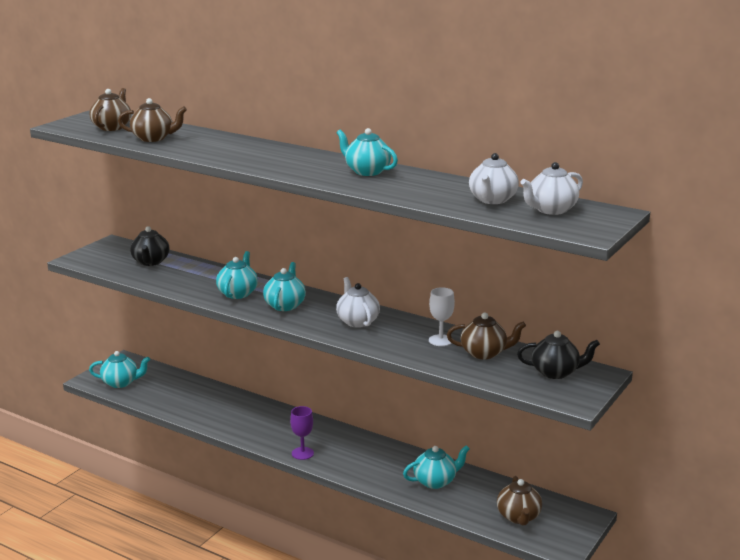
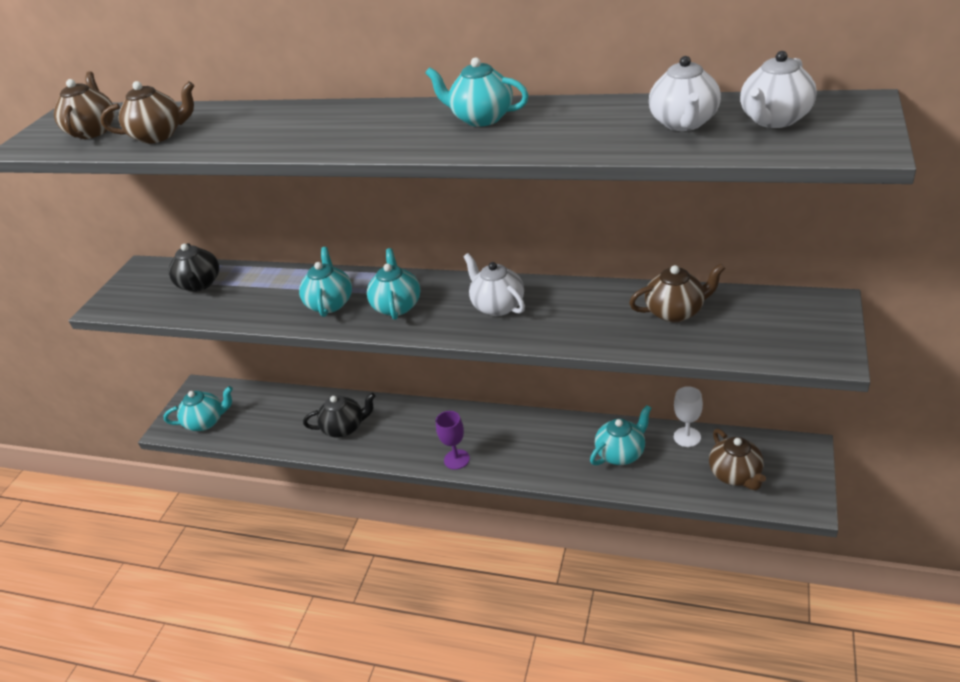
camera: 10 degrees left, 15 degrees up
white goblet [429,287,455,346] -> white goblet moved to [674,386,703,447]
black teapot [517,331,600,379] -> black teapot moved to [303,393,376,437]

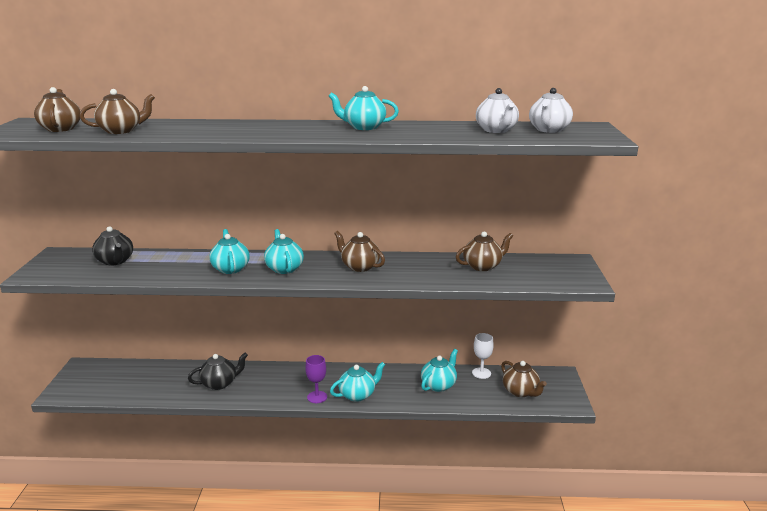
camera: 20 degrees left, 15 degrees down
turquoise teapot [163,386,233,431] -> turquoise teapot moved to [330,362,385,402]
white teapot [464,253,525,316] -> brown teapot [334,231,385,272]

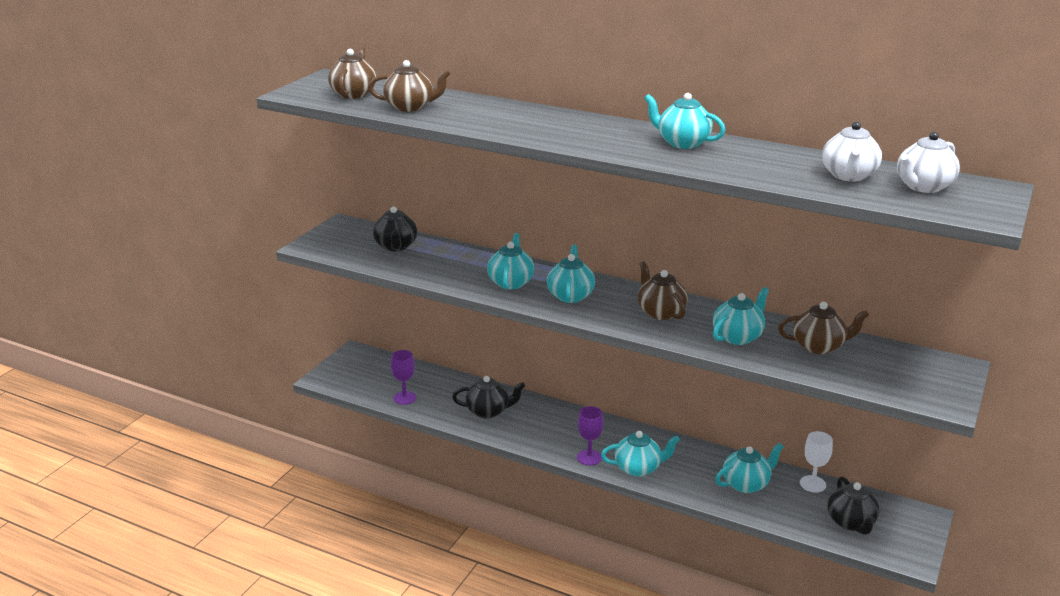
camera: 25 degrees right, 5 degrees up
brown teapot [501,361,547,397] -> black teapot [827,476,880,535]
none -> purple goblet [391,350,416,405]
none -> turquoise teapot [713,287,769,345]

